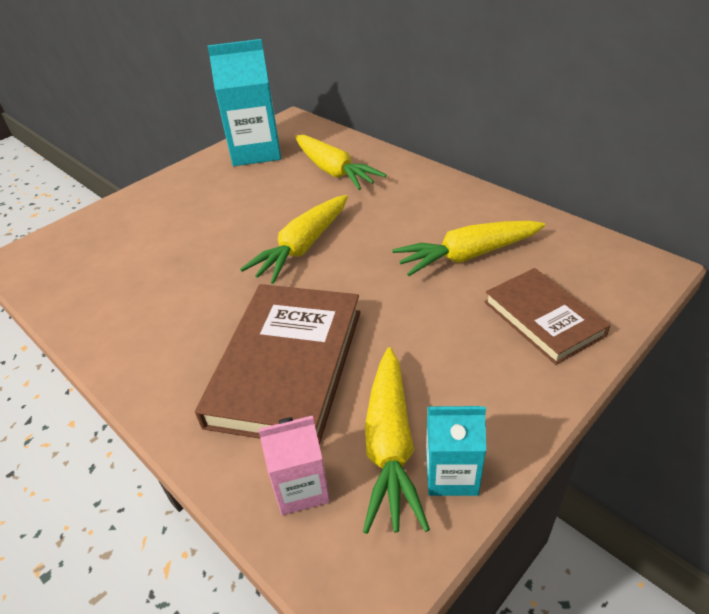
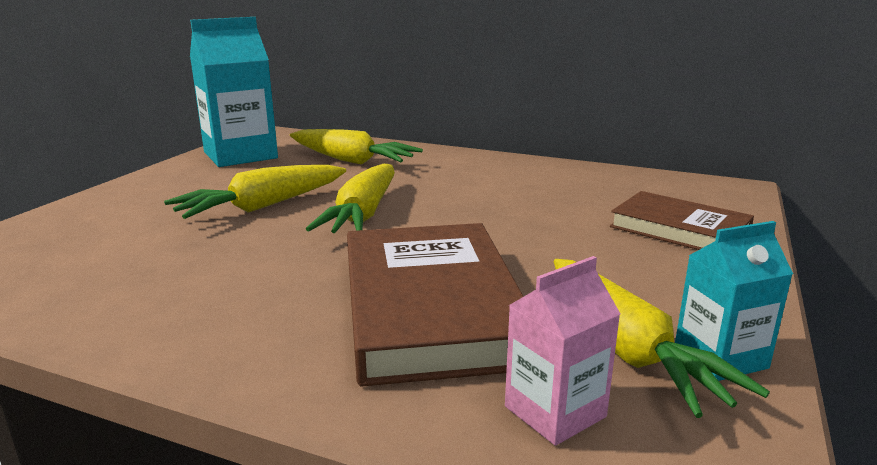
camera: 25 degrees left, 20 degrees down
yellow carrot [392,221,545,276] -> yellow carrot moved to [164,165,346,219]

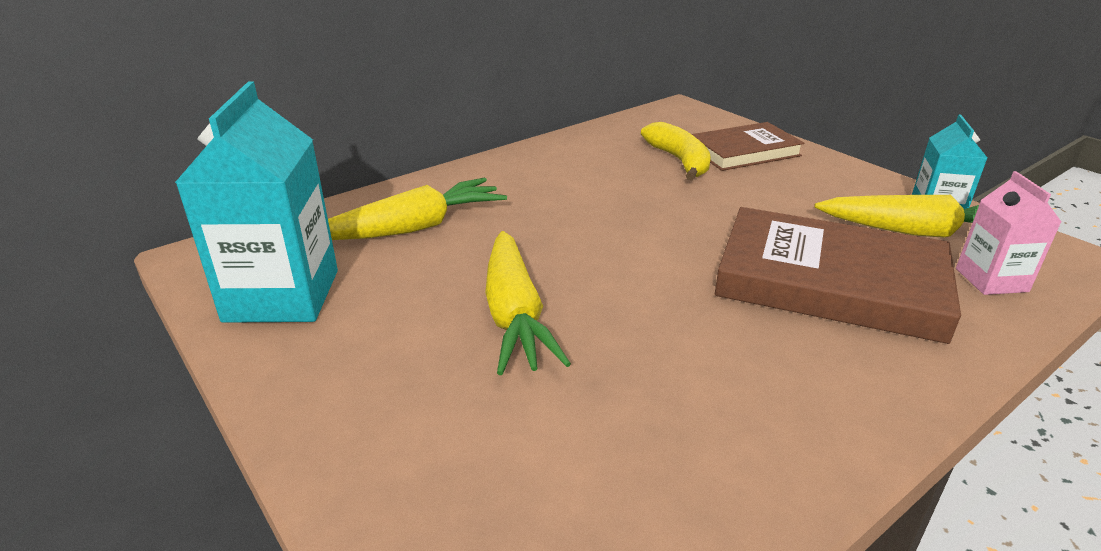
camera: 60 degrees left, 10 degrees up
yellow carrot [306,164,395,233] -> none
none -> yellow banana [641,122,711,180]

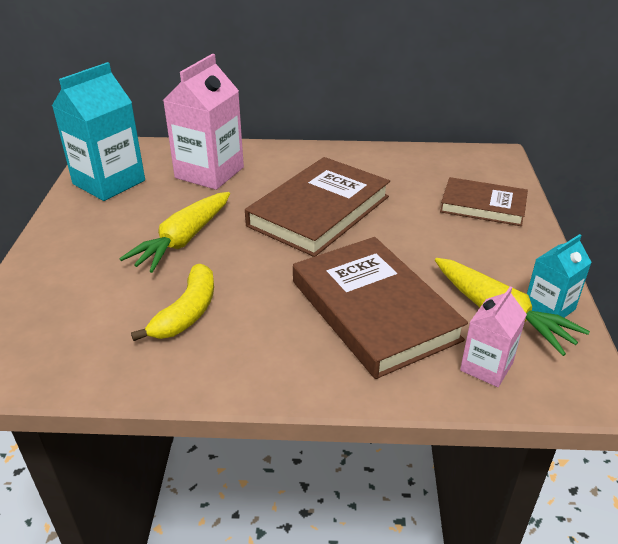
camera: 40 degrees right, 5 degrees up
yellow carrot [328,178,507,240] -> pink carton [163,54,244,190]
yellow banana [641,122,711,180] -> yellow banana moved to [131,264,214,341]
none -> brown book [245,157,390,257]

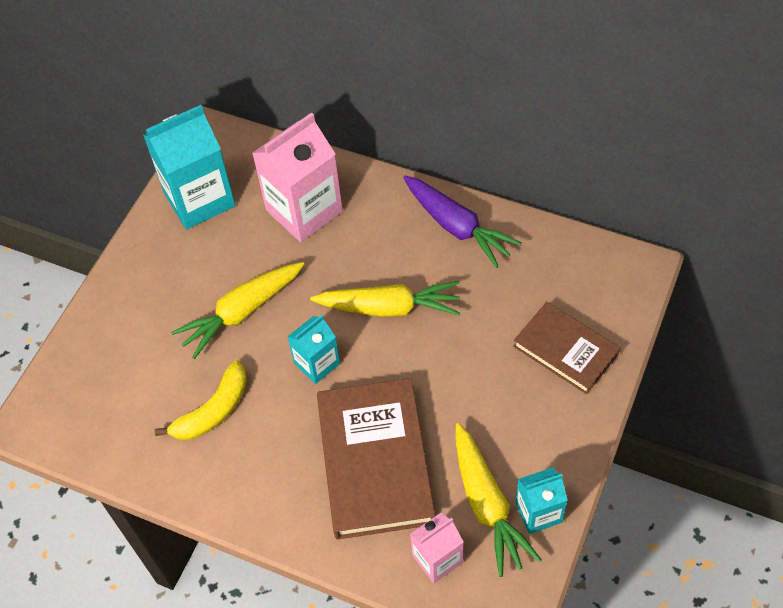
camera: 25 degrees right, 20 degrees up
brown book [245,157,390,257] -> yellow carrot [310,281,460,317]
none -> turquoise carton [287,315,340,384]
none -> purple carrot [403,176,522,268]

